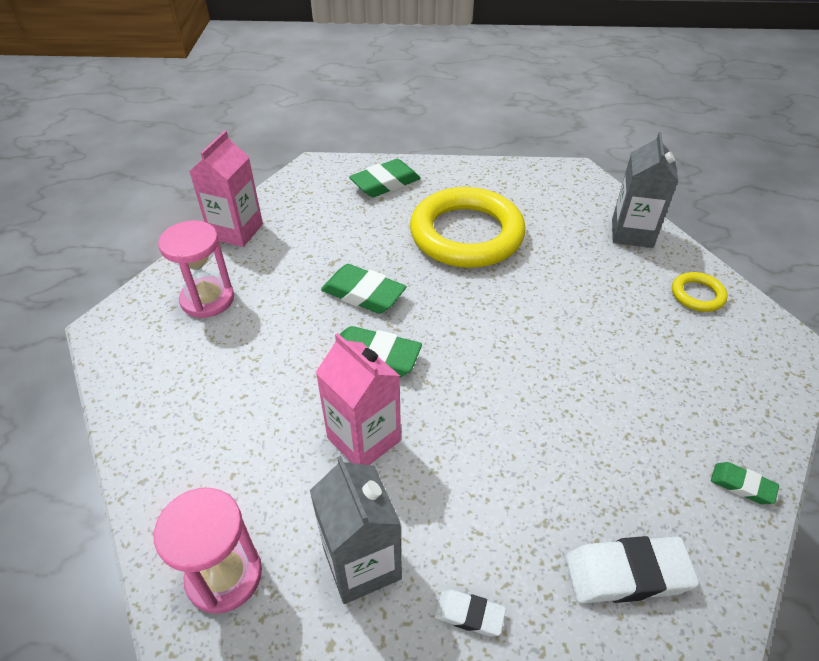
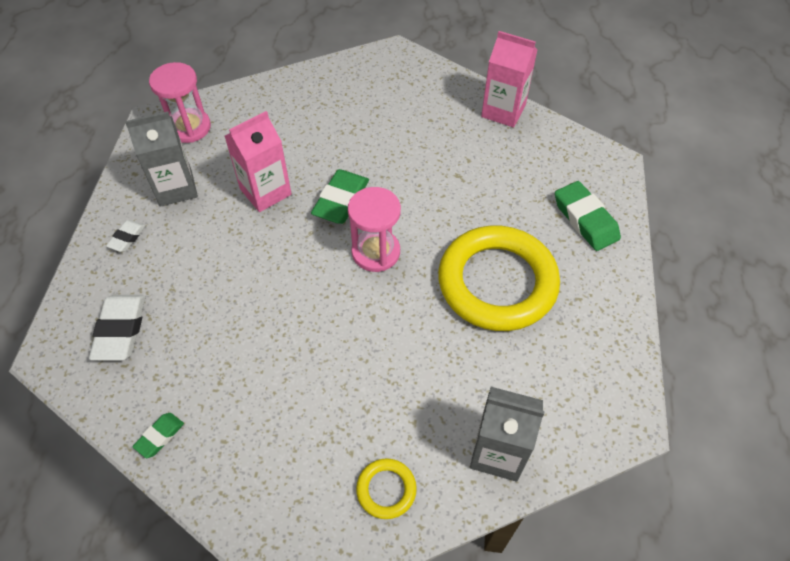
camera: 95 degrees right, 10 degrees up
pink hourglass [158,220,234,318] -> pink hourglass moved to [348,187,401,272]
green eraser [321,264,407,314] -> none

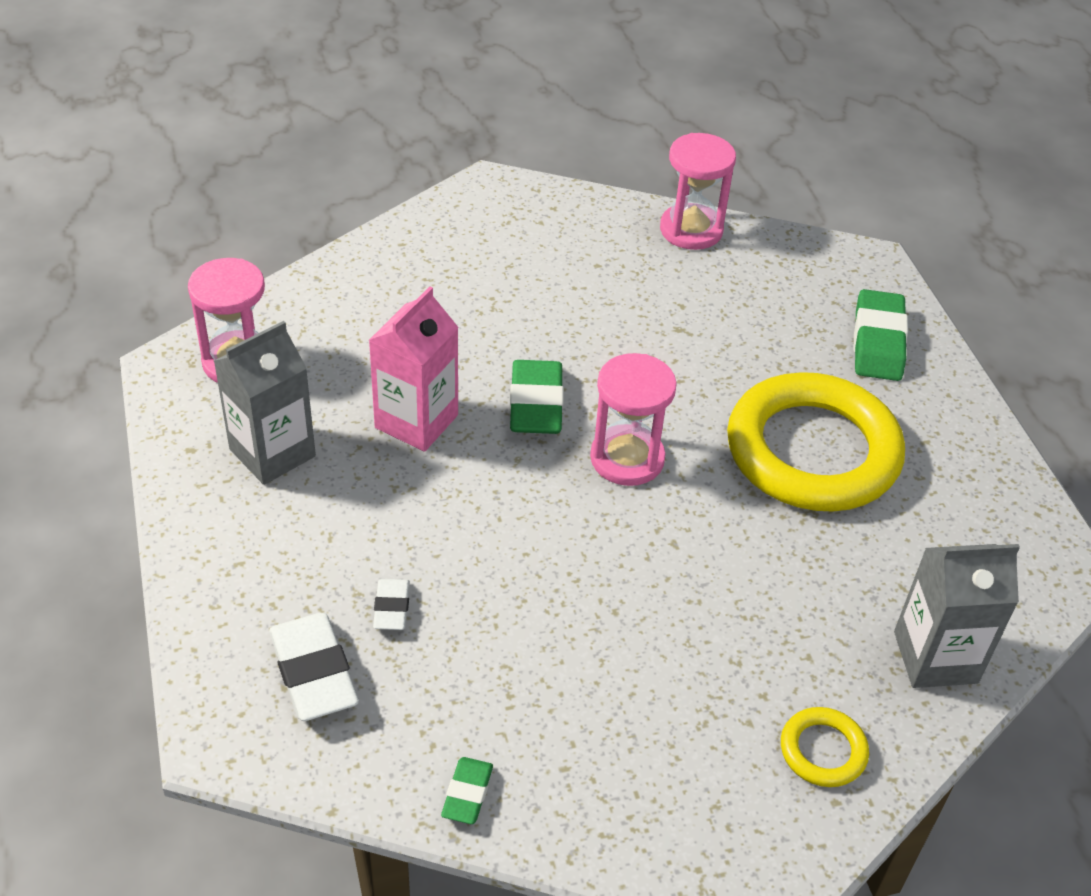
camera: 25 degrees left, 10 degrees down
white eraser [106,220,145,252] -> white eraser moved to [373,579,410,630]
pink carton [481,31,538,127] -> pink hourglass [660,133,736,250]
green eraser [555,181,621,251] -> green eraser turned 60 degrees clockwise [854,289,908,381]

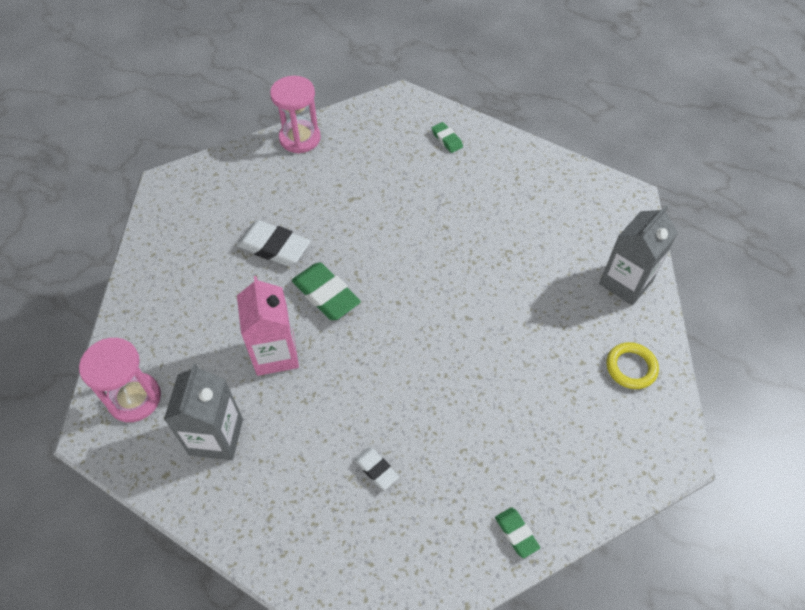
camera: 40 degrees left, 10 degrees up
white eraser [269,613,359,721] -> white eraser moved to [237,220,311,266]
pink hourglass [590,353,677,486] -> none
yellow ring [727,372,905,512] -> none
green eraser [854,289,908,381] -> green eraser [432,122,463,153], size x0.55

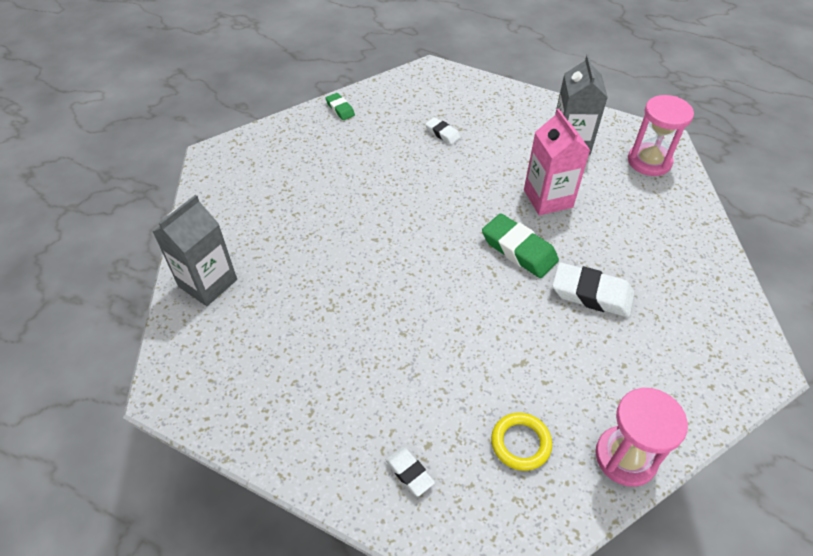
camera: 175 degrees right, 5 degrees down
green eraser [432,122,463,153] -> white eraser [386,447,435,497]
yellow ring [607,342,659,389] -> yellow ring moved to [491,412,552,471]

